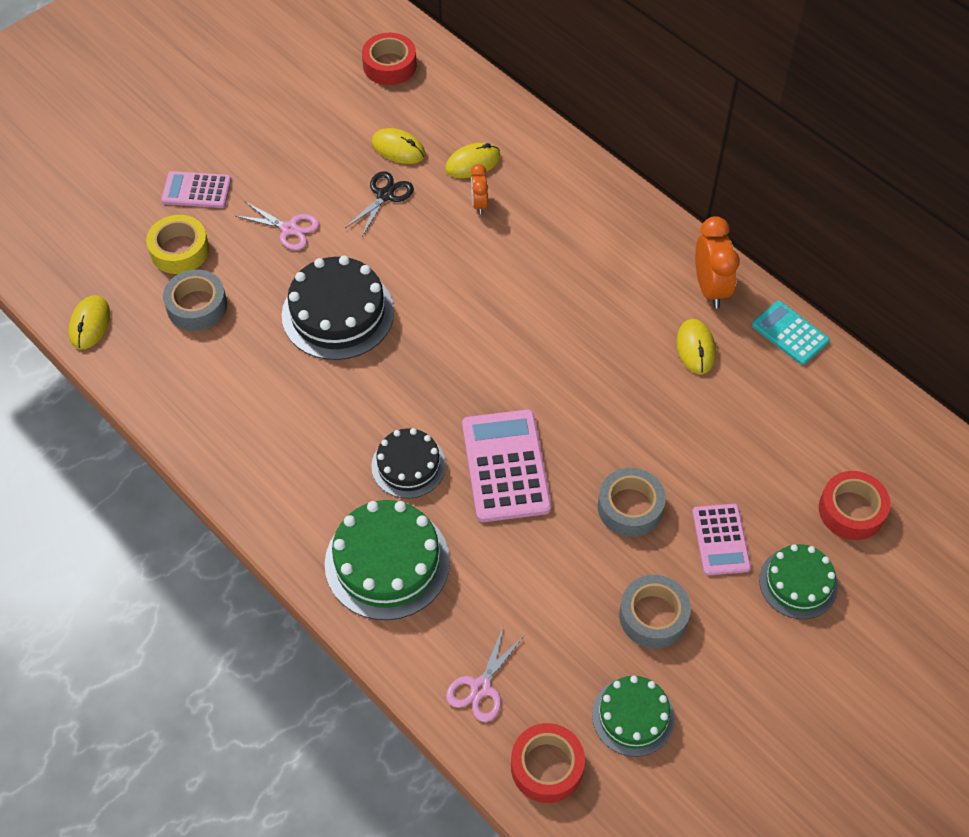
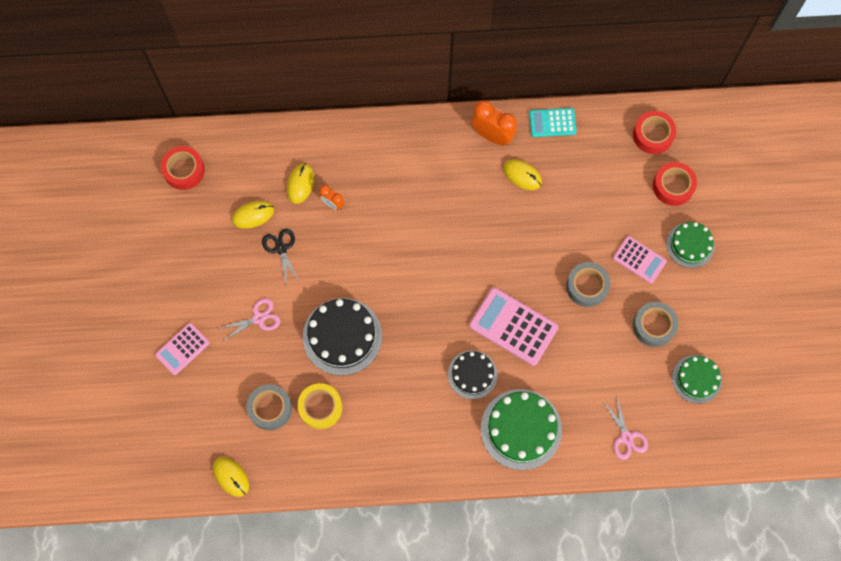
camera: 50 degrees left, 15 degrees up
yellow tape [146,215,209,274] -> yellow tape moved to [297,383,342,429]
red tape [511,723,585,803] -> red tape moved to [633,111,676,154]

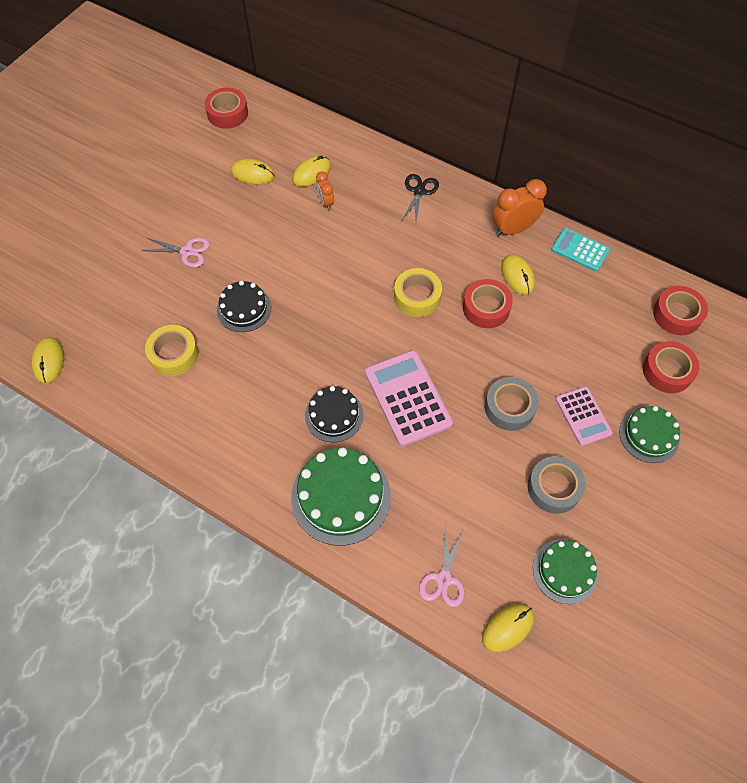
camera: 35 degrees right, 10 degrees down
pink calculator [155,323,210,375] -> none
grey tape [247,384,292,430] -> none
black scissors [262,229,300,288] -> black scissors moved to [402,174,439,222]
black cake [303,298,382,376] -> black cake [217,281,271,332], size x0.62
orange clock [471,101,517,145] -> orange clock turned 90 degrees counterclockwise [493,179,547,237]
none -> yellow tape [394,268,442,317]
none -> red tape [463,279,513,328]
none -> yellow mouse [482,604,534,652]

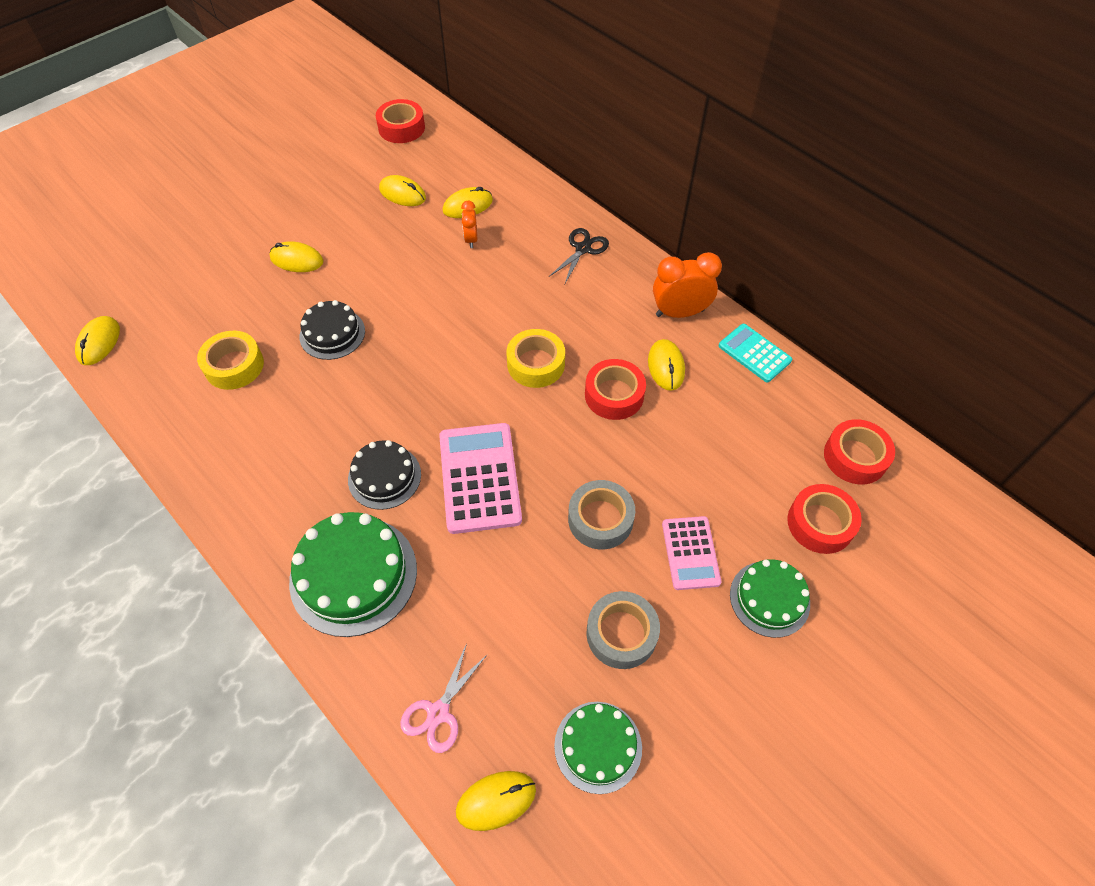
camera: 15 degrees right, 5 degrees down
pink scissors [142,238,210,267] -> yellow mouse [270,241,324,272]

